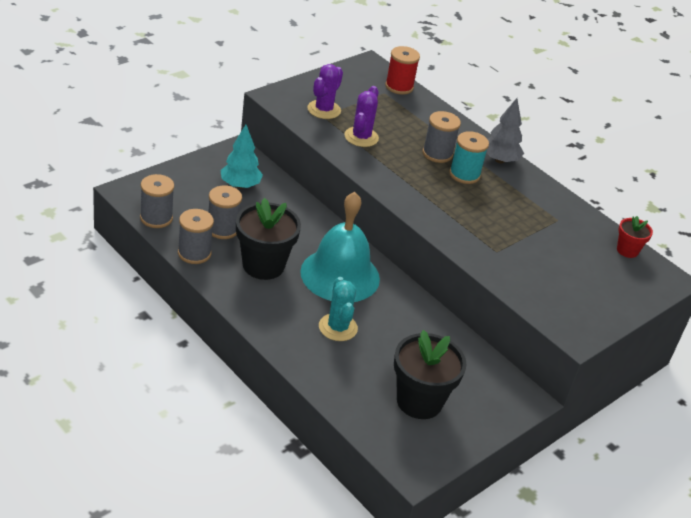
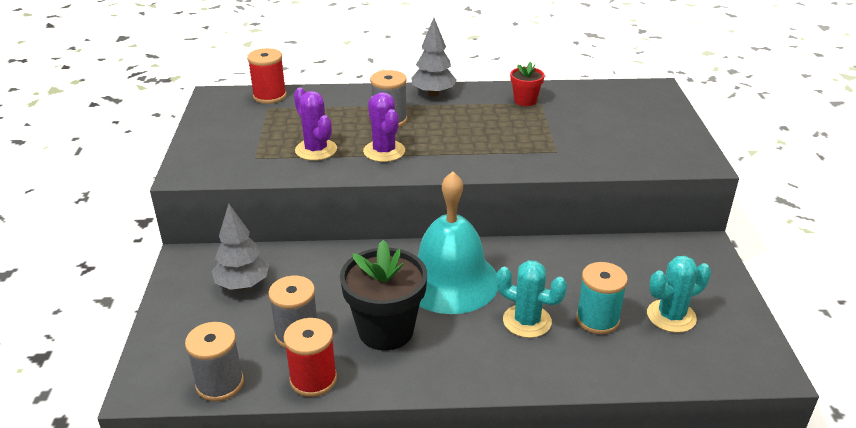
camera: 45 degrees left, 5 degrees down
grey spool [178,209,214,264] -> red spool [283,318,337,397]
turquoise tree [220,124,263,189] -> grey tree [212,204,269,290]
purple cactus [307,64,343,119] -> purple cactus moved to [363,92,405,162]
black flower pot [394,330,467,419] -> turquoise cactus [647,256,711,333]
turquoise spool [449,131,489,184] -> turquoise spool moved to [576,262,628,334]
red flower pot [617,216,653,258] -> red flower pot moved to [510,62,545,106]

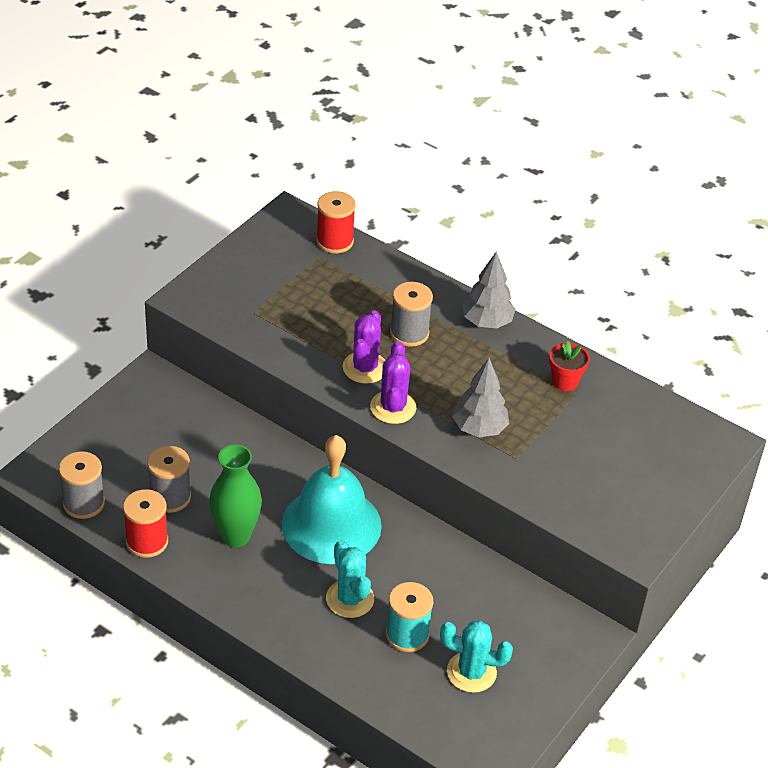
camera: 35 degrees right, 10 degrees up
grey tree [212,204,269,290] -> grey tree moved to [452,358,509,437]
purple cactus [294,88,337,161] -> purple cactus moved to [370,341,416,424]
black flower pot [340,240,427,350] -> green vase [209,444,262,547]

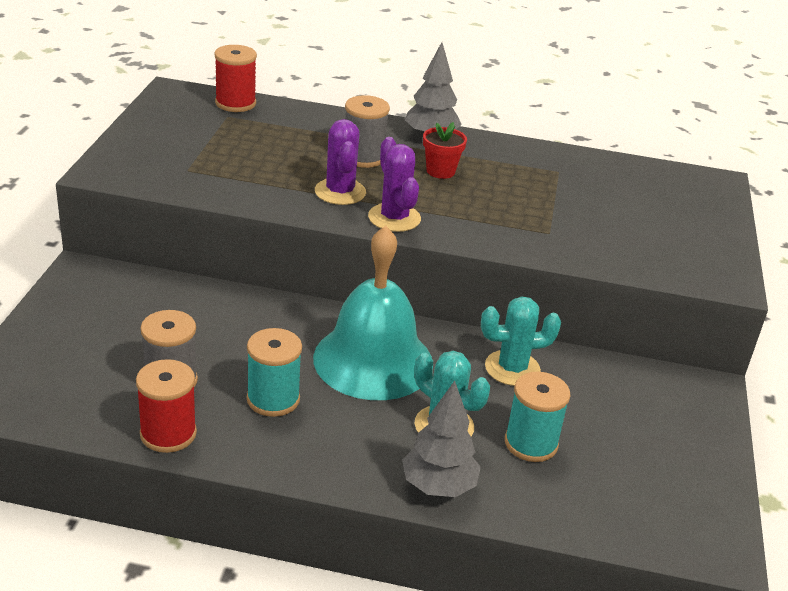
camera: 25 degrees left, 10 degrees down
grey spool [59,451,105,519] -> none
green vase [209,444,262,547] -> turquoise spool [247,328,302,417]
turquoise cactus [440,621,513,693] -> turquoise cactus moved to [481,296,561,386]
grey tree [452,358,509,437] -> grey tree moved to [402,381,481,497]
red flower pot [549,341,590,391] -> red flower pot moved to [423,122,467,179]

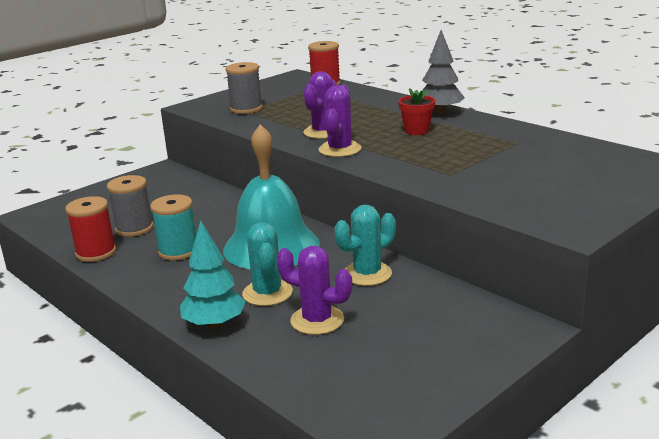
camera: 40 degrees right, 10 degrees down
grey spool [345,95,390,168] -> grey spool moved to [226,62,263,114]
grey tree [402,381,481,497] -> turquoise tree [180,221,246,329]
turquoise cactus [481,296,561,386] -> turquoise cactus turned 60 degrees counterclockwise [335,204,396,286]
turquoise spool [505,372,570,462] -> purple cactus [277,246,352,335]

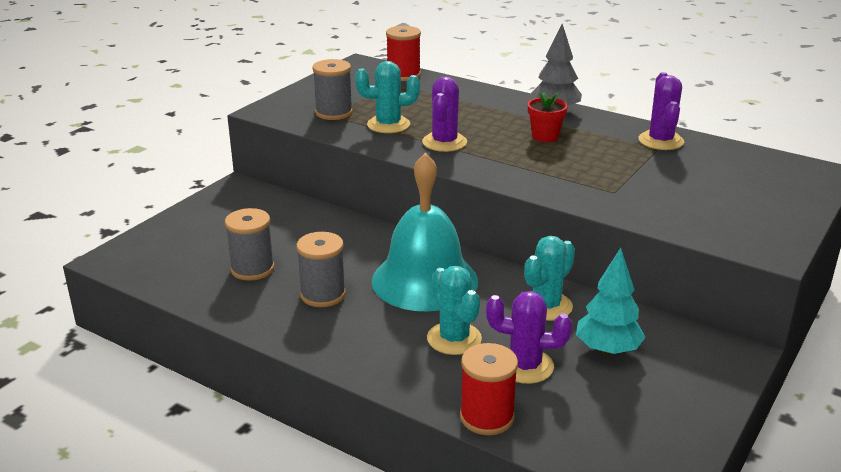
camera: 15 degrees left, 5 degrees up
red spool [65,196,116,262] -> red spool moved to [460,343,518,435]
turquoise spool [150,194,196,260] -> grey spool [296,232,346,307]
turquoise tree [180,221,246,329] -> turquoise tree moved to [576,248,646,355]
purple cactus [318,84,361,157] -> purple cactus moved to [638,72,684,150]
none -> turquoise cactus [355,61,420,133]

